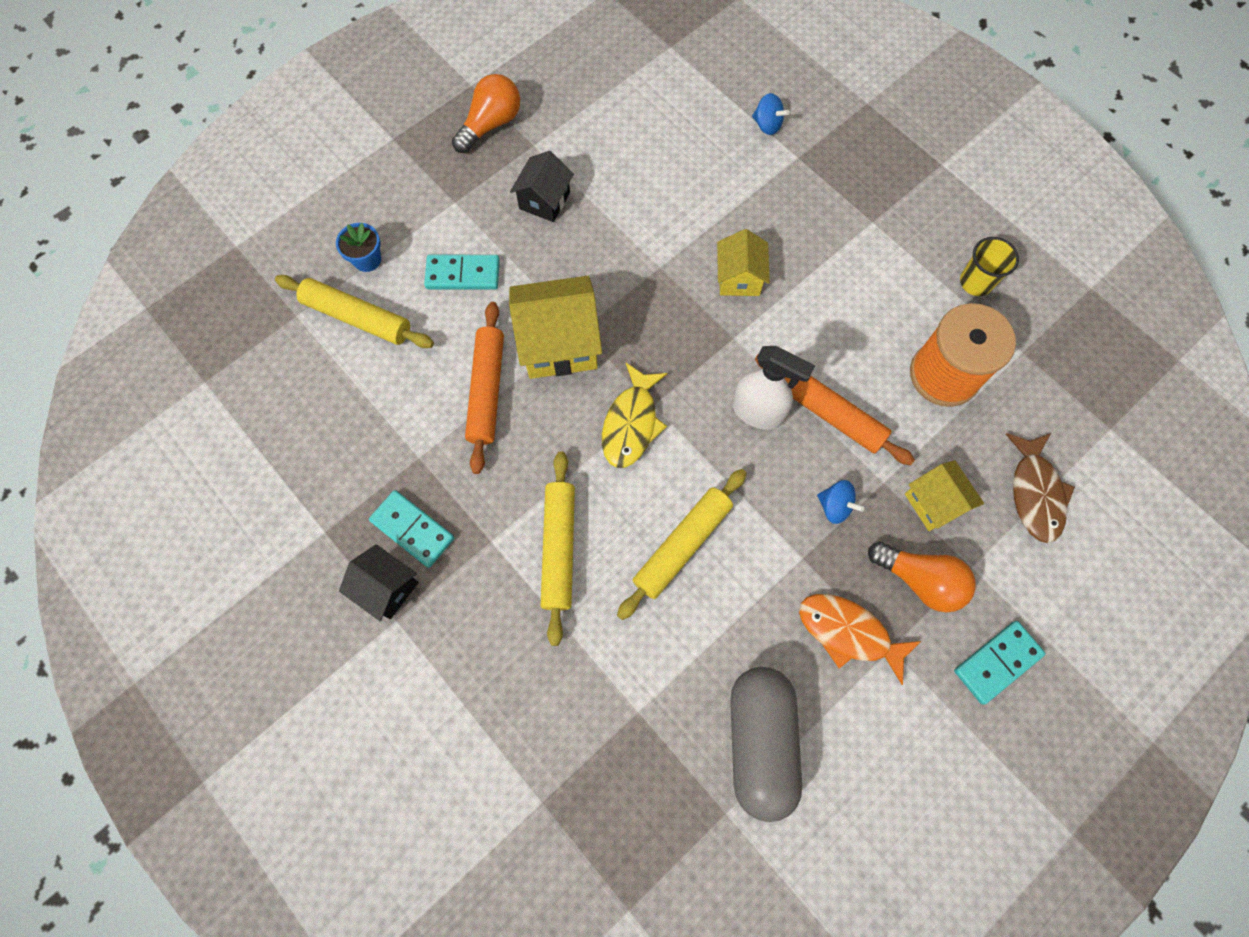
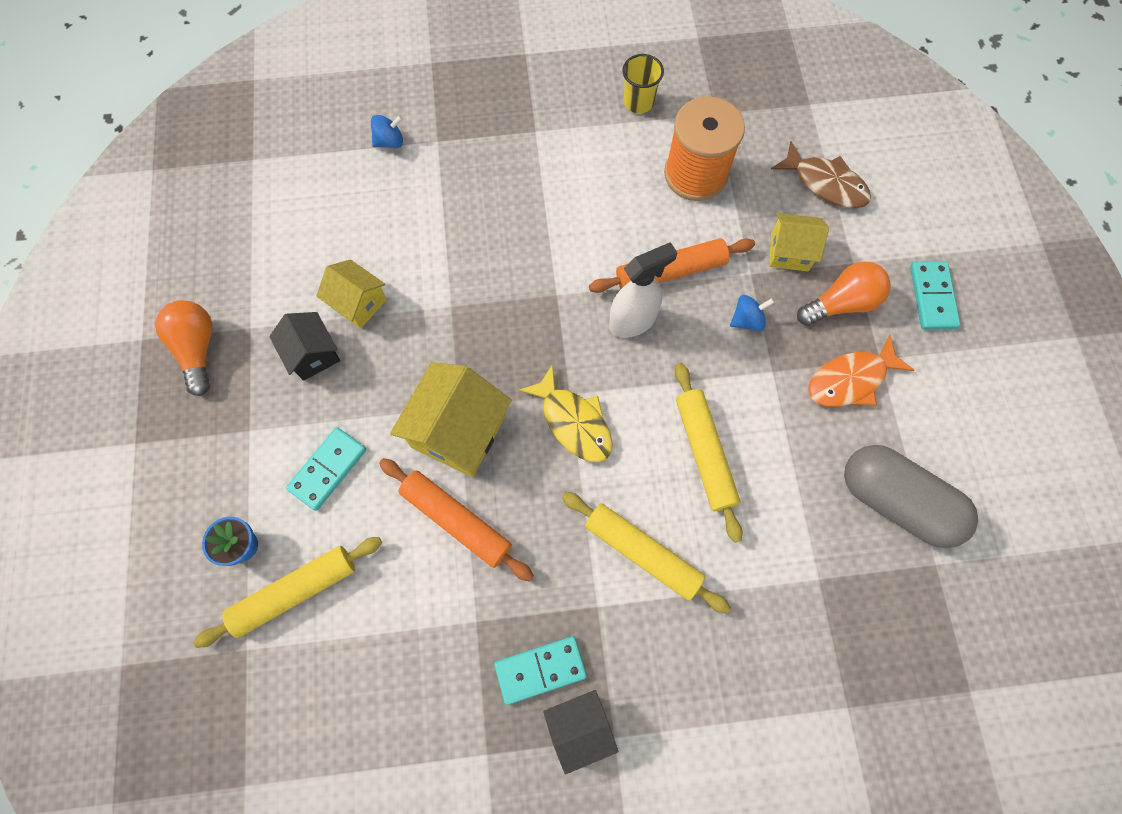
camera: 55 degrees left, 0 degrees up
yellow house [717,229,770,296] -> yellow house moved to [316,259,387,329]

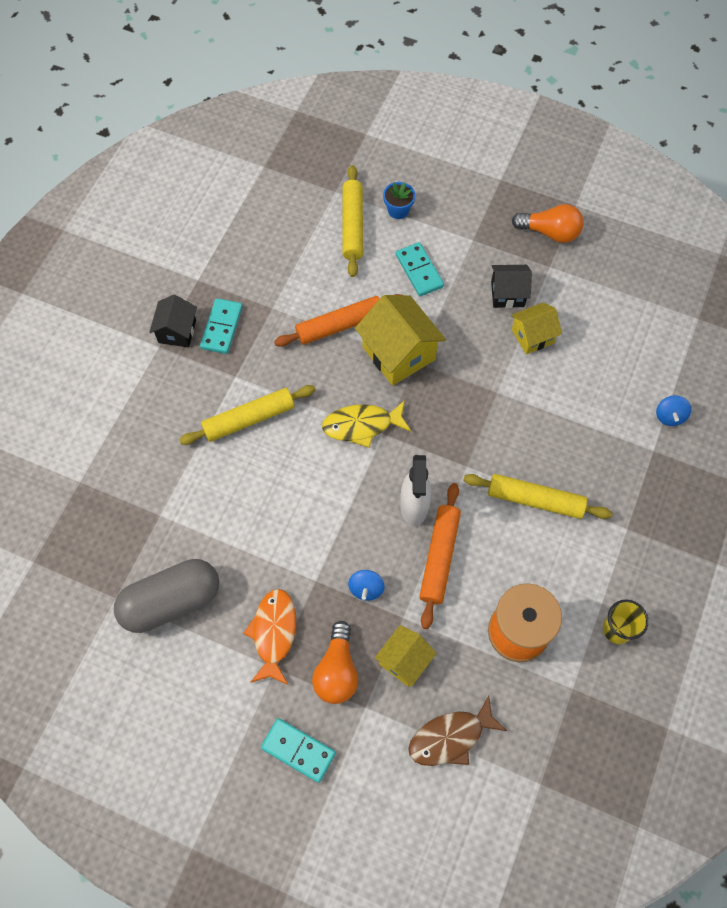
camera: 120 degrees right, 5 degrees down
yellow rolling pin [675,363,743,543] -> yellow rolling pin moved to [464,474,612,519]

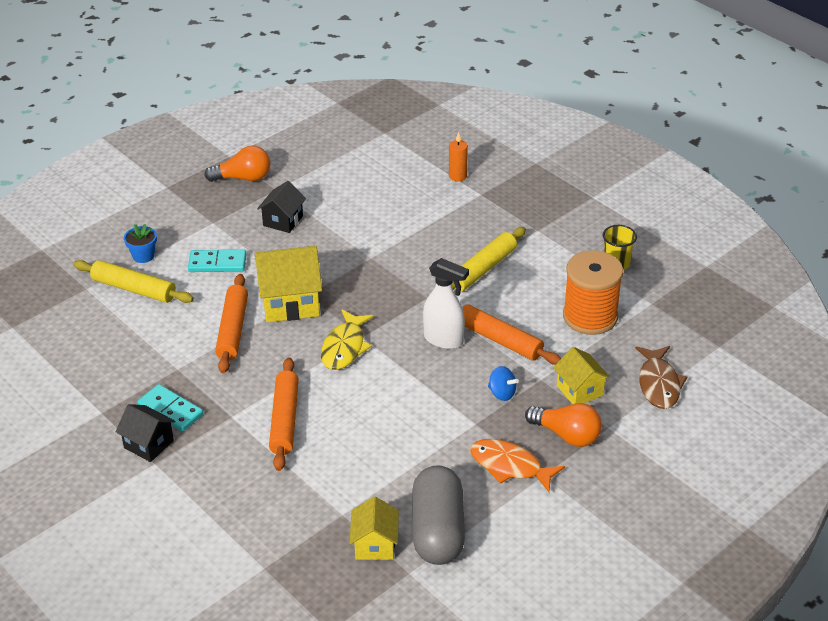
camera: 65 degrees left, 25 degrees down
yellow rolling pin [179,385,316,445] -> orange rolling pin [269,358,299,471]
turquoise domino [261,718,336,783] -> none
yellow house [511,302,562,354] -> yellow house moved to [350,496,399,560]
orange light bulb [512,204,584,243] -> orange light bulb turned 45 degrees clockwise [204,146,270,182]
blue spinning top [656,396,691,426] -> orange candle [449,132,468,181]

